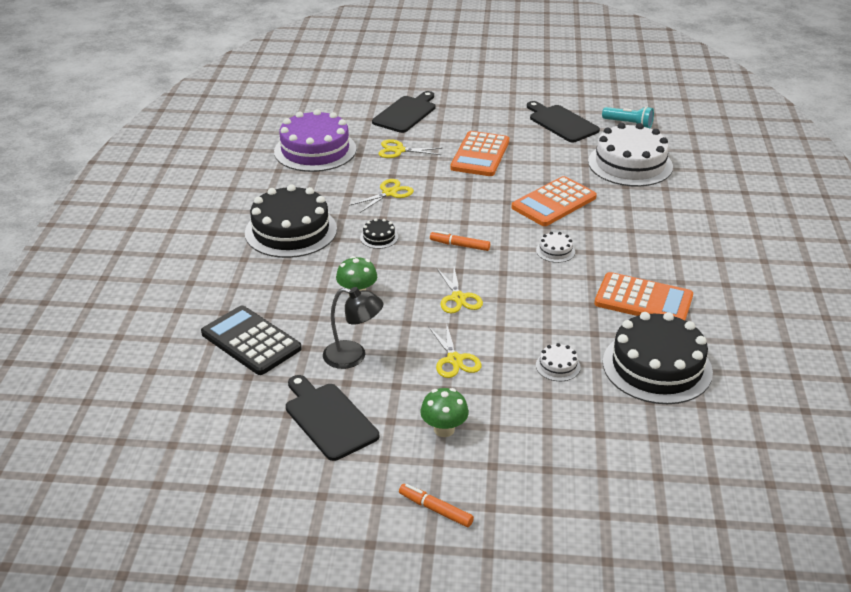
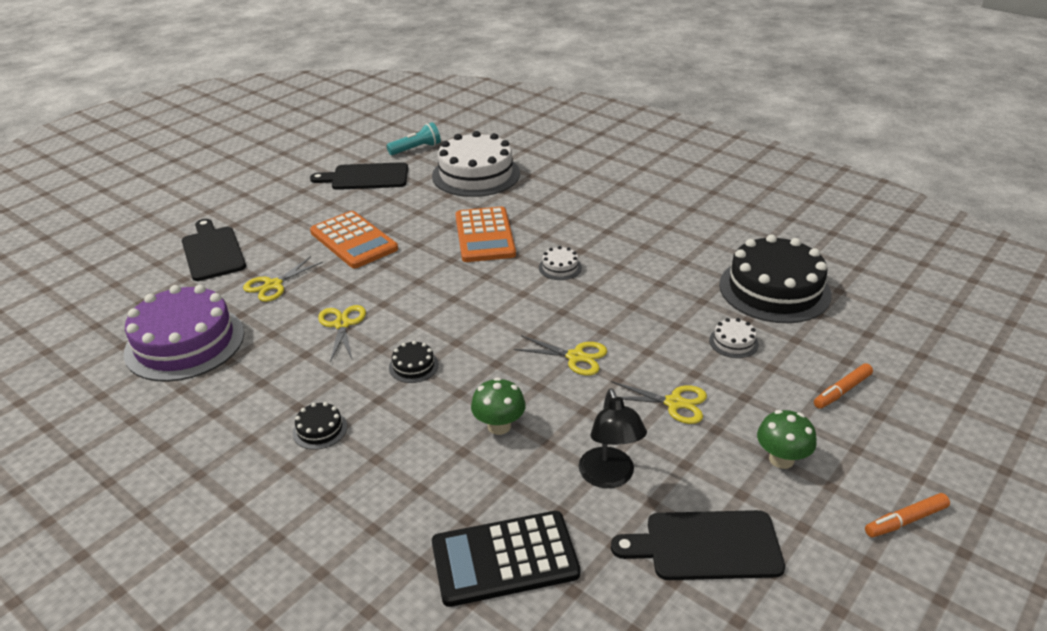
camera: 55 degrees left, 0 degrees up
black cake [245,184,337,258] -> black cake [293,402,347,450], size x0.41
black lamp [323,287,383,369] -> black lamp turned 120 degrees clockwise [579,388,647,488]
orange marker [430,231,490,251] -> orange marker moved to [814,364,873,409]
orange calculator [594,272,693,320] -> none

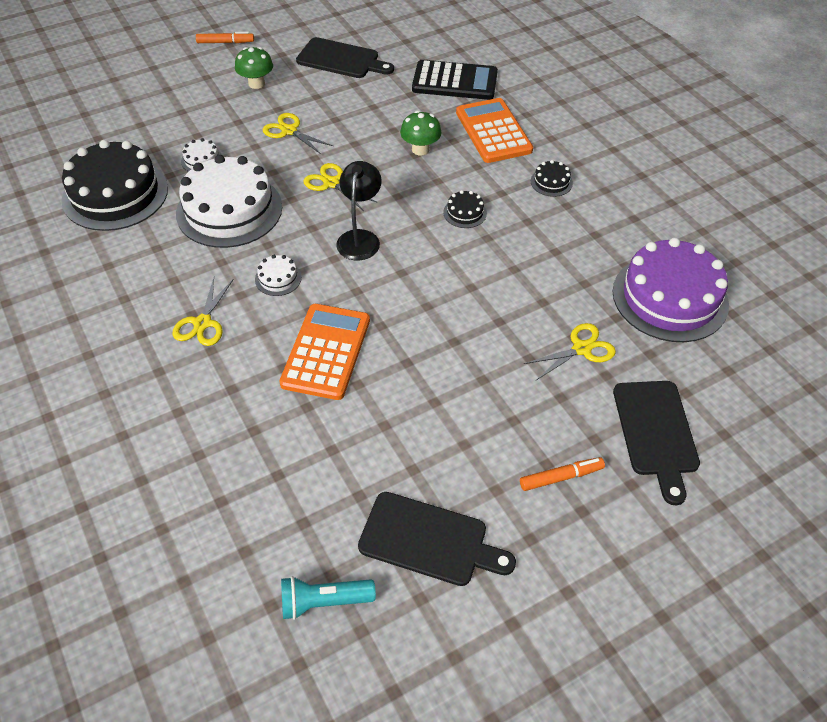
camera: 160 degrees left, 15 degrees up
orange calculator [310,211,398,268] -> orange calculator moved to [456,98,533,163]
yellow scissors [318,305,366,362] -> yellow scissors moved to [172,278,234,346]
white cake [432,131,520,197] -> white cake moved to [176,155,282,248]
black lamp [579,388,647,488] -> black lamp moved to [336,161,382,261]
orange marker [814,364,873,409] -> orange marker moved to [520,457,605,491]

